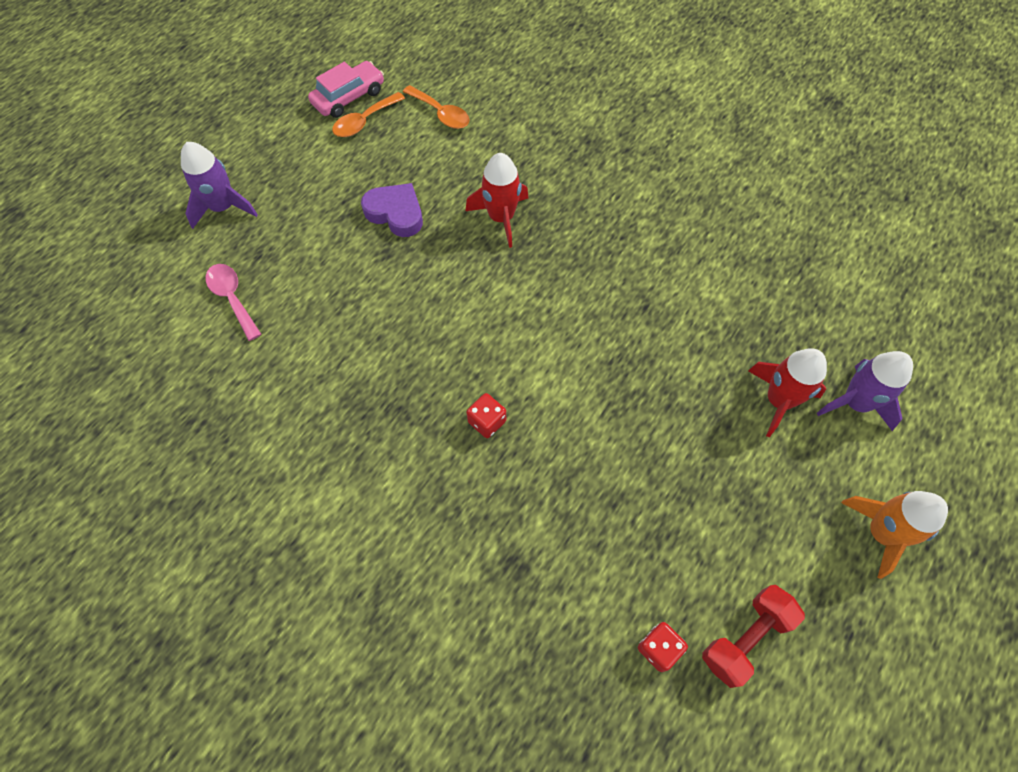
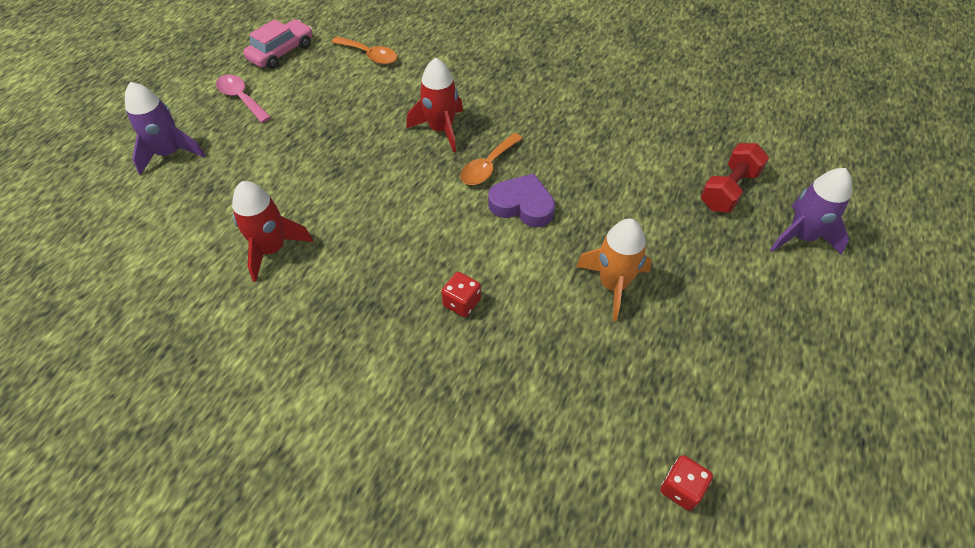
camera: 10 degrees left, 10 degrees down
pink spoon [205,264,261,341] -> pink spoon moved to [216,75,271,123]
orange spoon [332,92,405,137] -> orange spoon moved to [460,133,523,185]
purple heart [361,183,423,237] -> purple heart moved to [488,173,555,227]
red dumbbell [702,585,805,688] -> red dumbbell moved to [701,143,769,212]
red rocket [748,348,827,437] -> red rocket moved to [232,181,313,282]
orange rocket [841,491,948,579] -> orange rocket moved to [576,219,652,321]

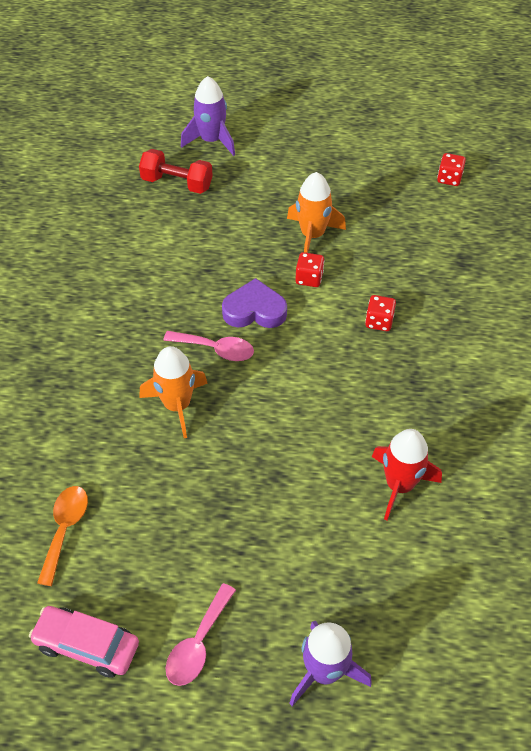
camera: 110 degrees left, 0 degrees up
red rocket [406,58,463,153] -> orange rocket [139,346,208,438]
orange spoon [460,133,523,185] -> pink spoon [163,331,254,361]
purple heart [488,173,555,227] -> purple heart turned 90 degrees clockwise [222,278,287,328]
none -> red dice [296,252,324,287]

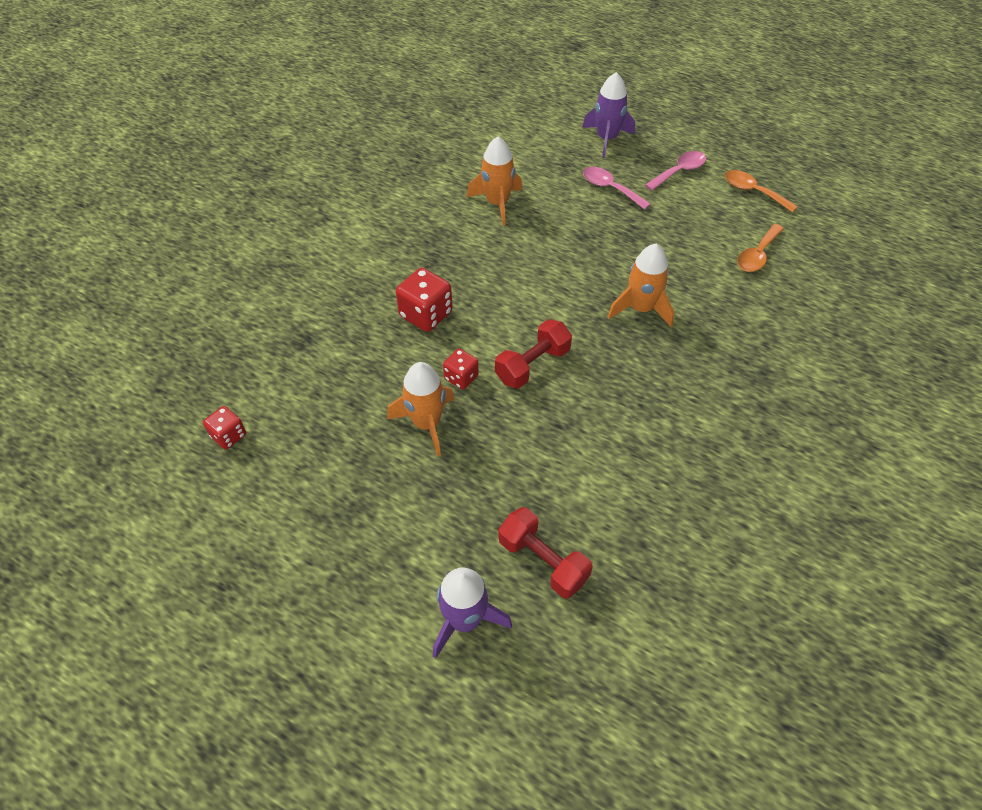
camera: 155 degrees left, 0 degrees up
pink car [29,606,139,678] -> orange spoon [725,170,798,212]
pink spoon [163,331,254,361] -> pink spoon moved to [583,167,651,210]
purple heart [222,278,287,328] -> red dumbbell [495,319,572,389]
red dice [365,295,396,331] -> red dice [396,268,453,332], size x1.64
red rocket [372,429,442,520] -> orange rocket [467,137,522,225]

